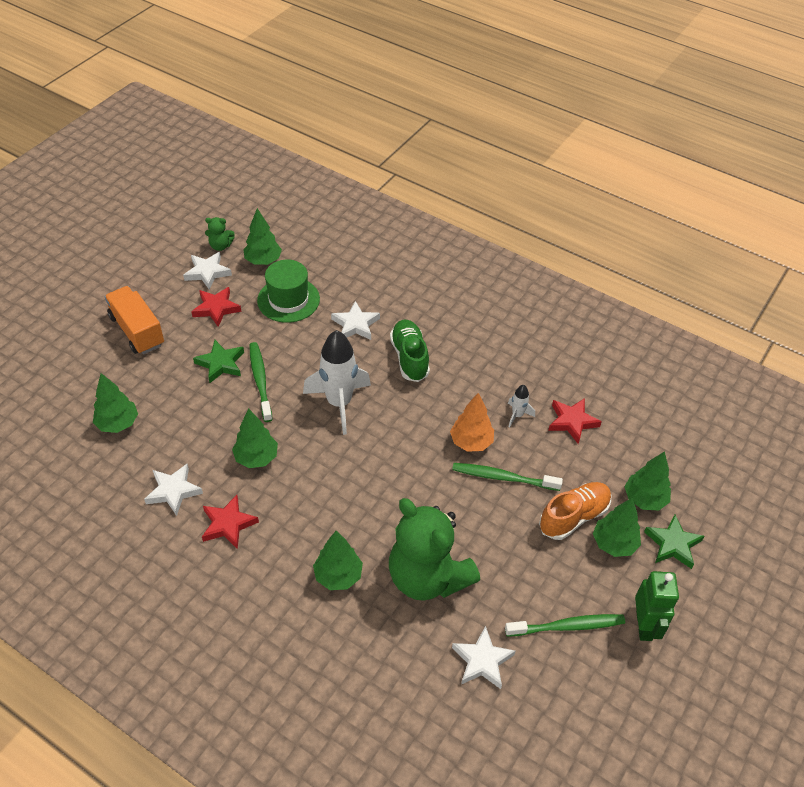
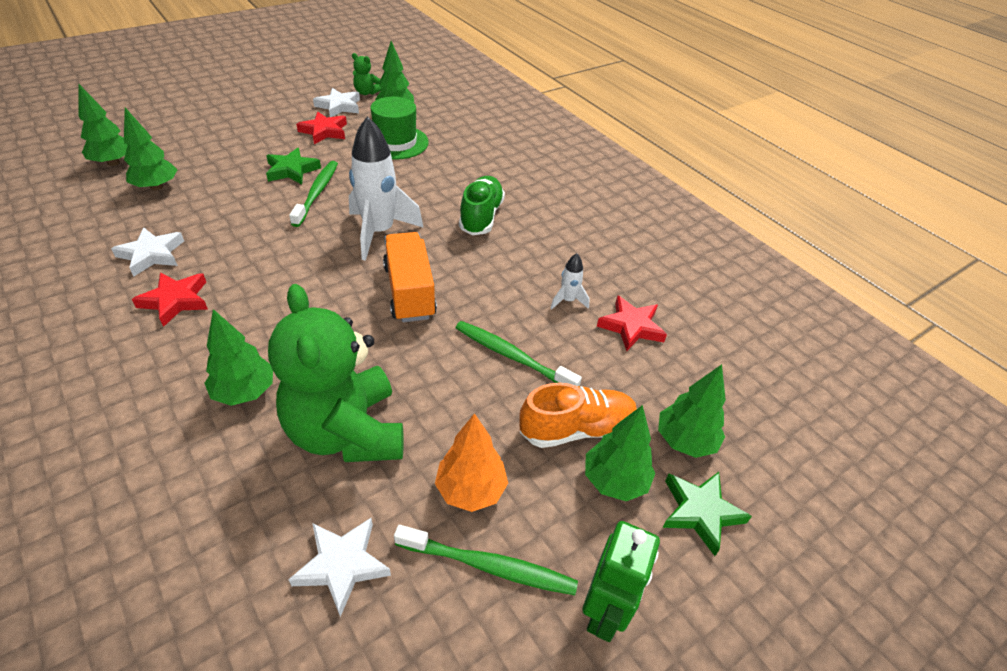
camera: 20 degrees right, 5 degrees down
orange truck [104,286,164,354] -> orange truck moved to [383,232,437,322]
green tree [232,408,278,468] -> green tree moved to [79,84,127,166]
white star [331,301,380,340] -> none
orange tree [450,393,494,452] -> orange tree moved to [435,413,508,512]

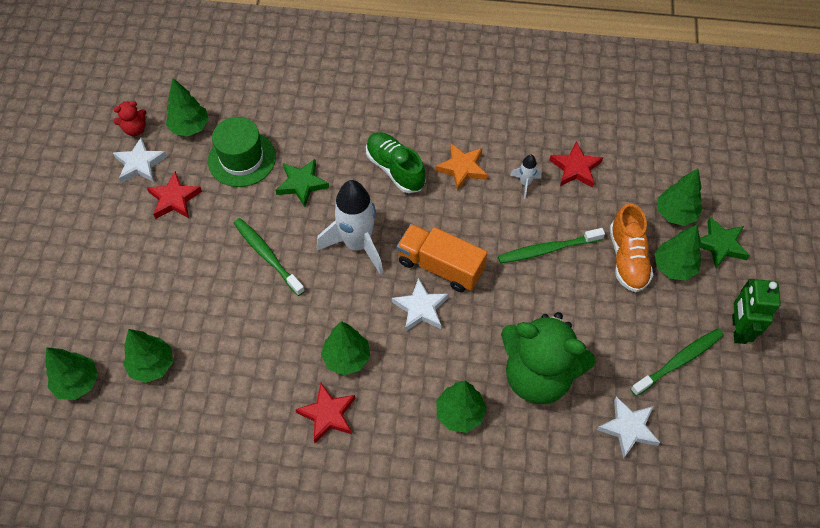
camera: 45 degrees left, 15 degrees up
white star [111,227,184,277] -> white star moved to [392,278,449,332]
green star [266,148,321,184] -> green star moved to [275,159,329,207]
green teddy bear [352,53,382,95] -> red teddy bear [113,101,147,136]
orange tree [435,413,508,512] -> none
orange shoe [519,383,637,448] -> orange shoe turned 150 degrees clockwise [610,203,653,292]
green robot [582,521,660,642] -> green robot turned 150 degrees counterclockwise [732,279,781,344]
none -> green tree [321,321,370,375]
none -> orange star [435,144,487,191]

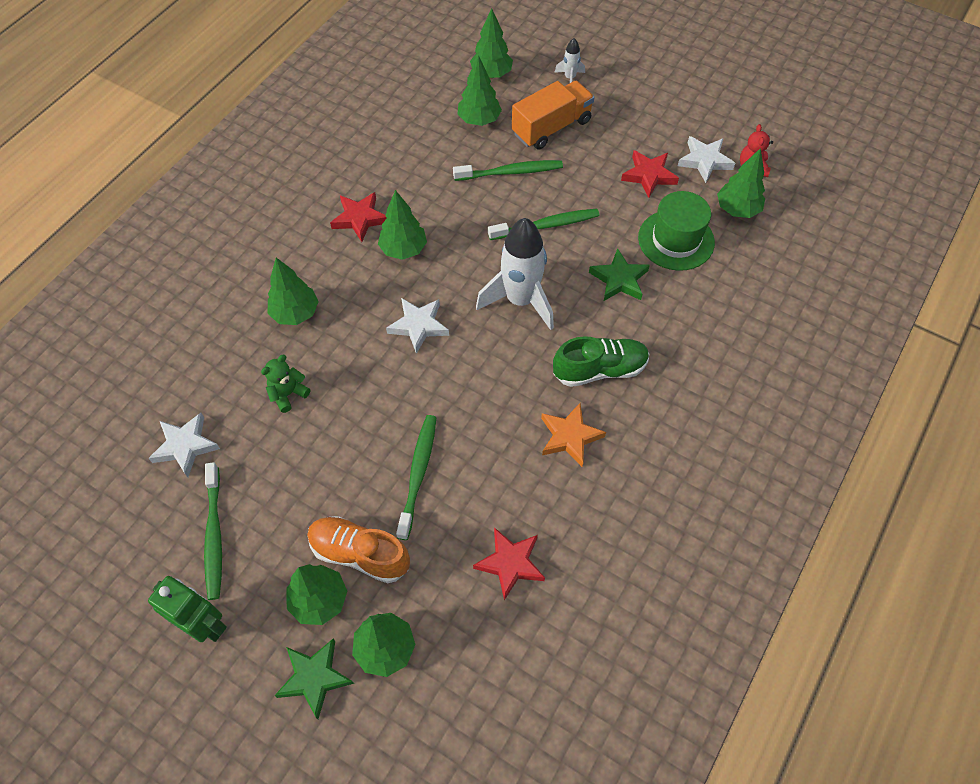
camera: 115 degrees right, 0 degrees up
orange truck [397,224,487,292] -> orange truck moved to [512,81,595,149]
green teddy bear [501,312,596,404] -> green teddy bear [261,355,310,413], size x0.41
white rocket [510,155,542,199] -> white rocket moved to [554,38,585,83]
none -> green toothbrush [453,160,563,181]

